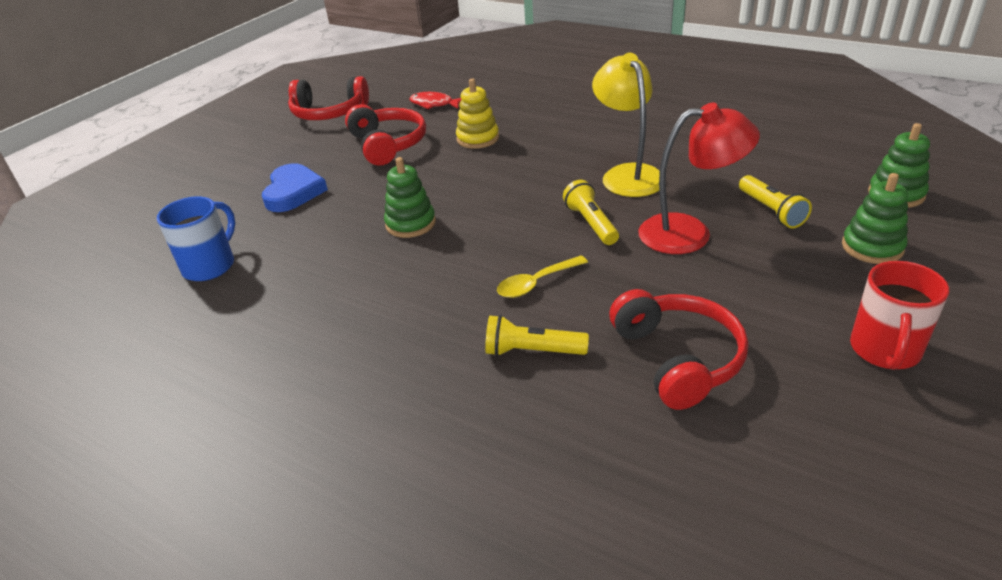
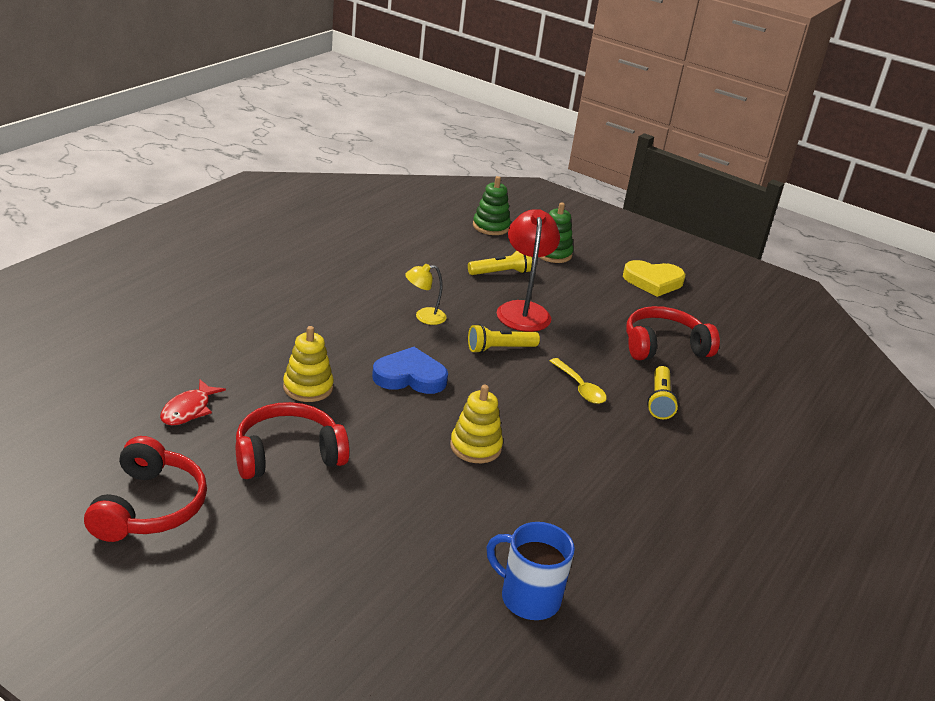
camera: 95 degrees left, 5 degrees down
blue heart [262,163,328,212] -> blue heart moved to [372,347,448,394]
green stacking toy [384,157,436,238] -> yellow stacking toy [450,385,503,463]
yellow lamp [592,53,660,197] -> yellow lamp [405,264,447,325], size x0.54
red mug [850,261,949,370] -> yellow heart [623,260,685,297]

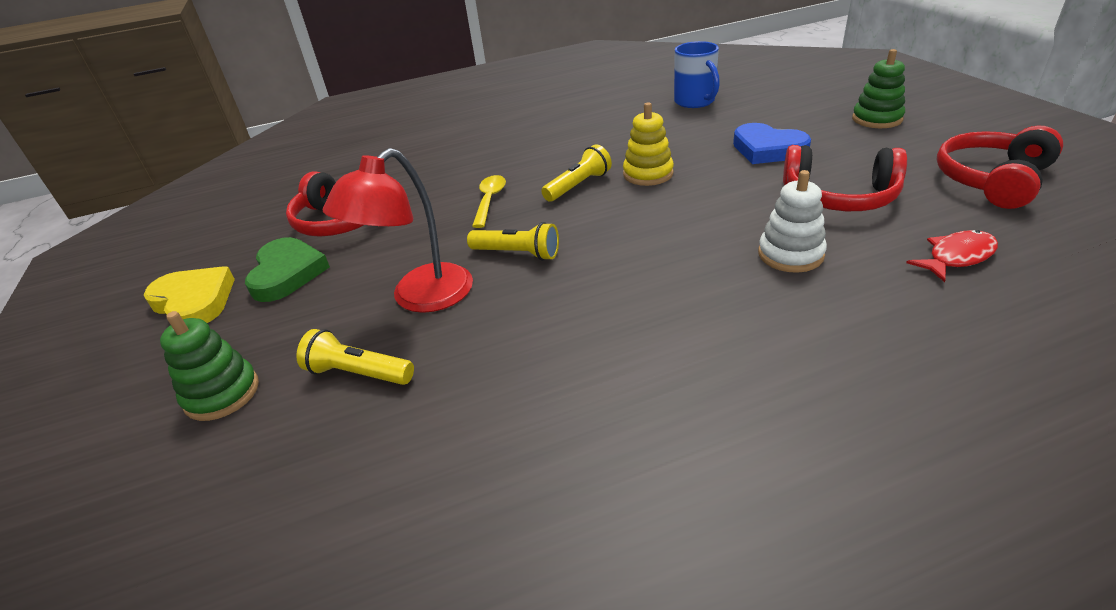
camera: 135 degrees left, 5 degrees up
yellow stacking toy [283,326,334,402] -> white stacking toy [758,170,827,273]
blue heart [372,347,448,394] -> blue heart moved to [733,123,811,164]
yellow lamp [405,264,447,325] -> none
green stacking toy [473,176,511,235] -> green stacking toy moved to [852,49,905,128]
yellow flashlight [647,366,679,419] -> yellow flashlight moved to [541,144,612,202]
none -> green heart [245,237,330,302]

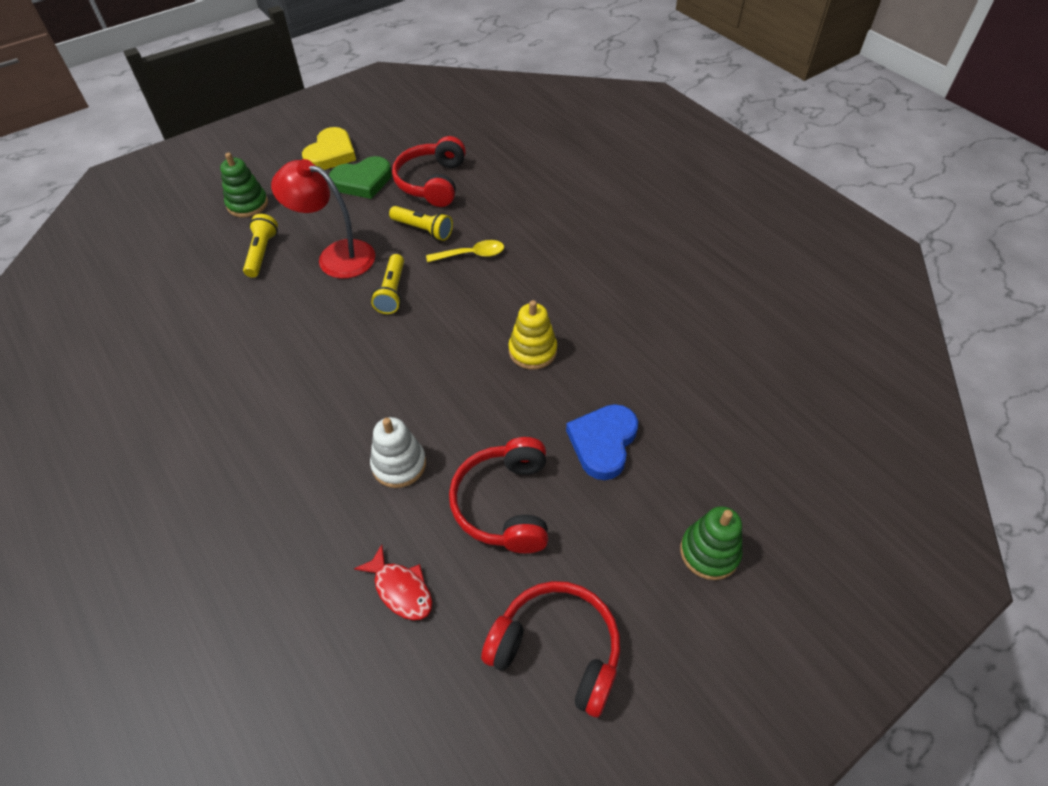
camera: 70 degrees right, 15 degrees up
yellow flashlight [541,144,612,202] -> yellow flashlight moved to [389,206,453,241]
blue mug [674,41,720,108] -> none

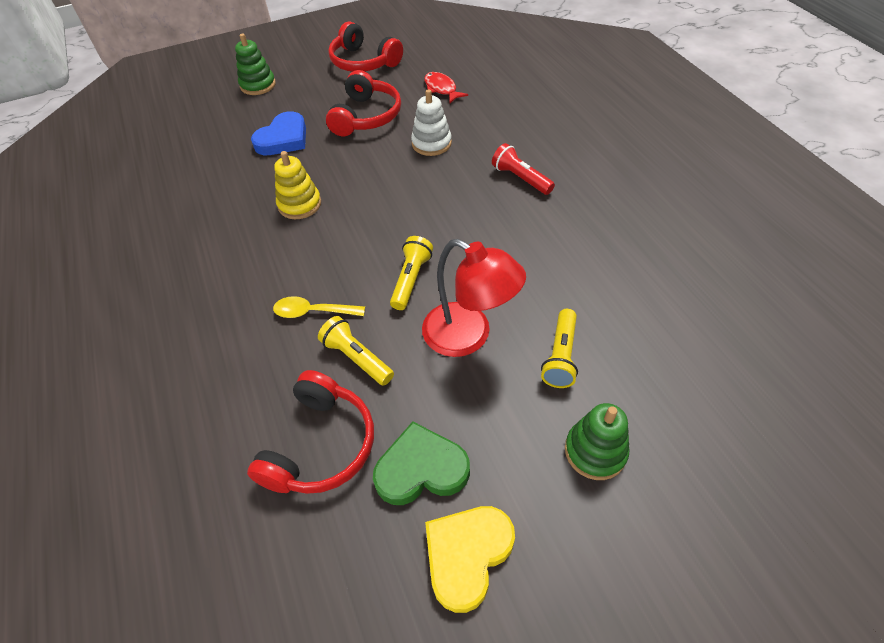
camera: 165 degrees left, 0 degrees up
none -> red flashlight [492,143,555,195]

